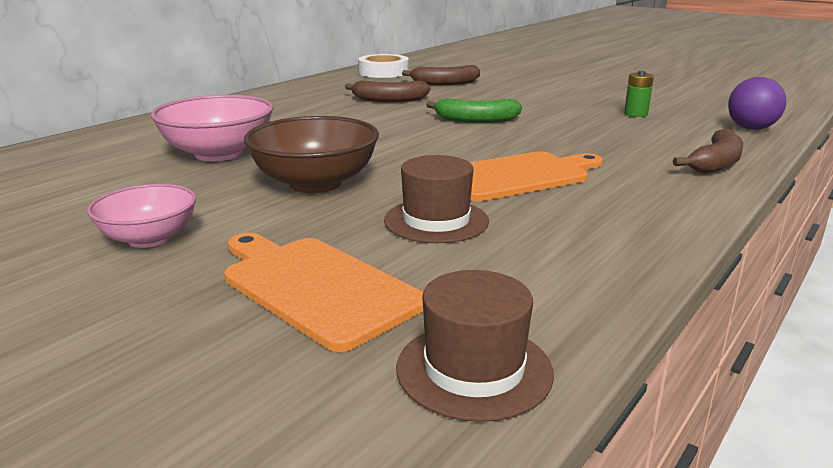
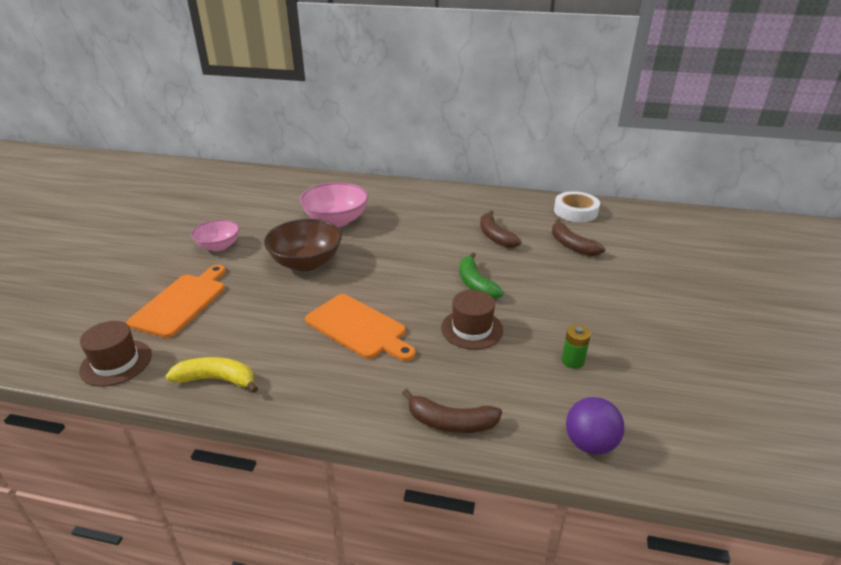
camera: 65 degrees right, 10 degrees up
brown hat [384,155,489,243] -> brown hat moved to [441,290,503,350]
none -> yellow banana [166,357,258,393]

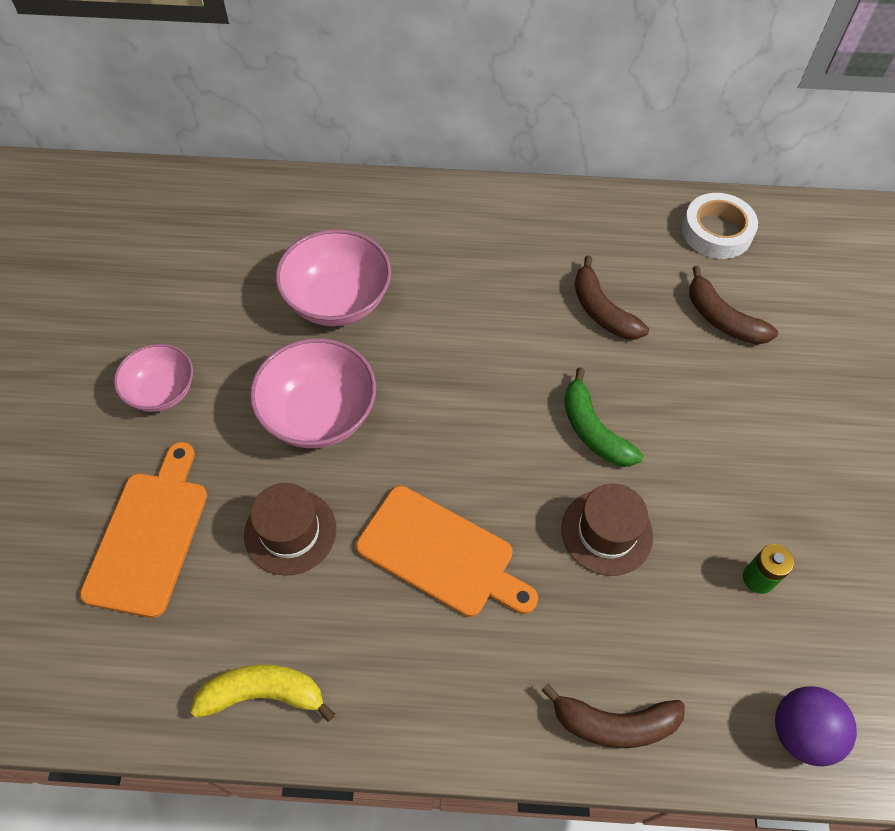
camera: 10 degrees left, 25 degrees up
brown hat [79,321,152,387] -> brown hat moved to [244,483,336,576]
brown bowl [264,219,342,271] -> pink bowl [250,338,376,448]

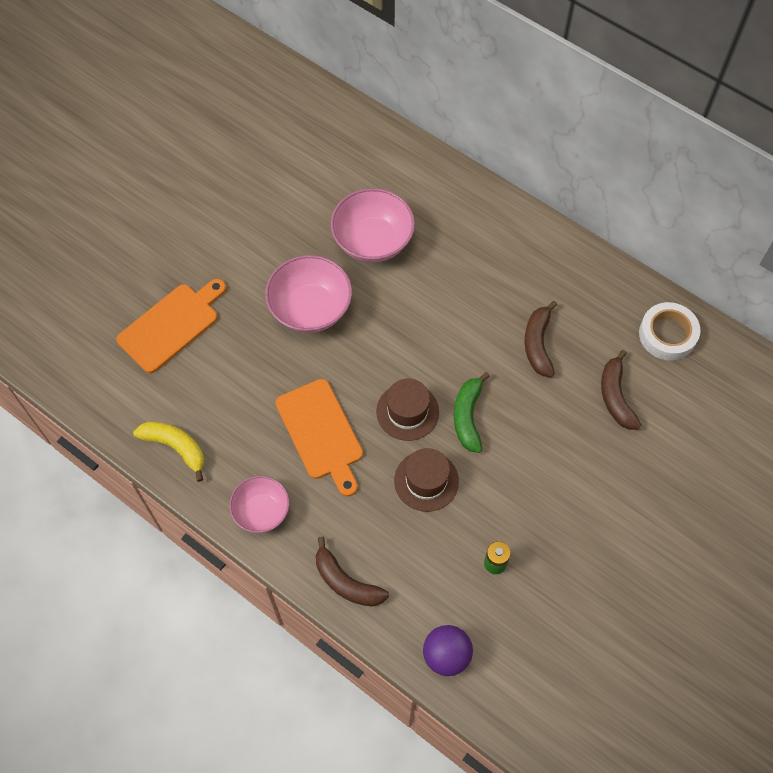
camera: 35 degrees right, 5 degrees up
pink bowl [114,344,193,412] -> pink bowl moved to [229,476,289,533]
brown hat [244,483,336,576] -> brown hat moved to [376,378,439,441]

